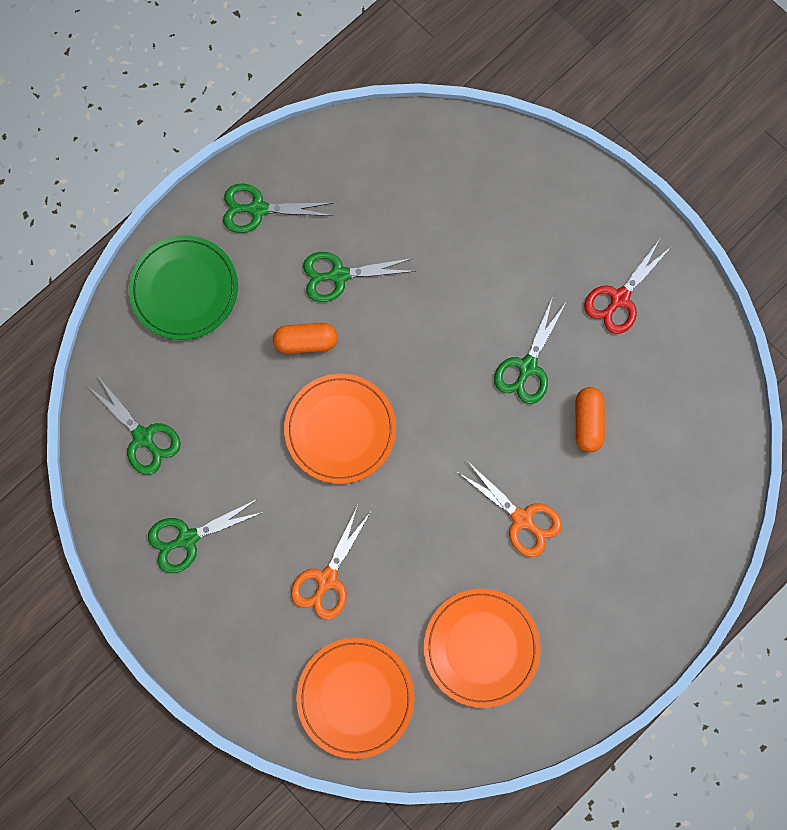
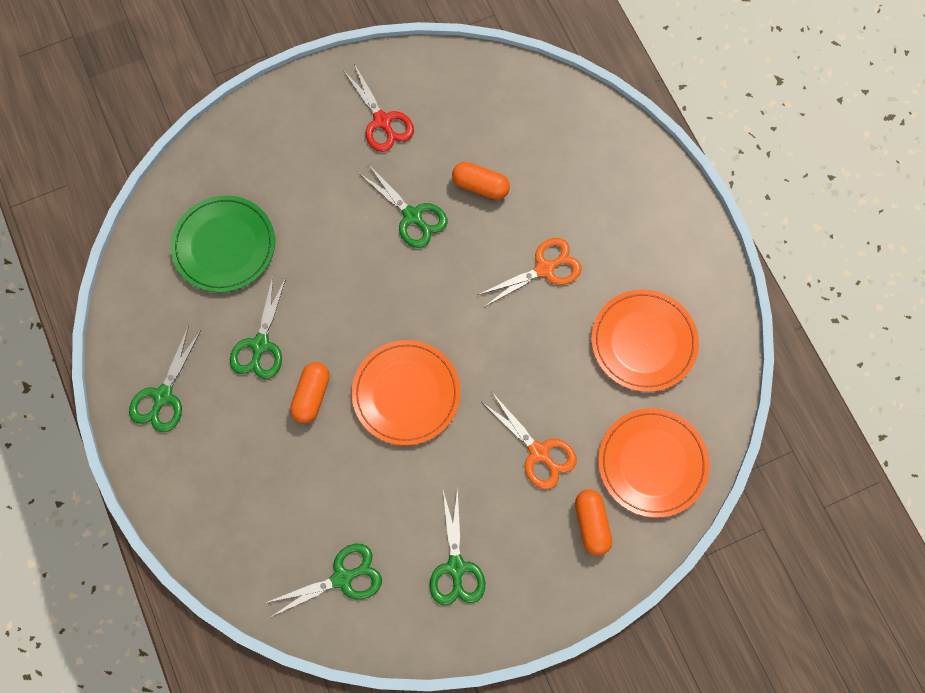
camera: 70 degrees left, 5 degrees down
green plate [129,235,238,340] -> green plate moved to [171,195,275,293]
none -> orange capsule [575,489,612,556]

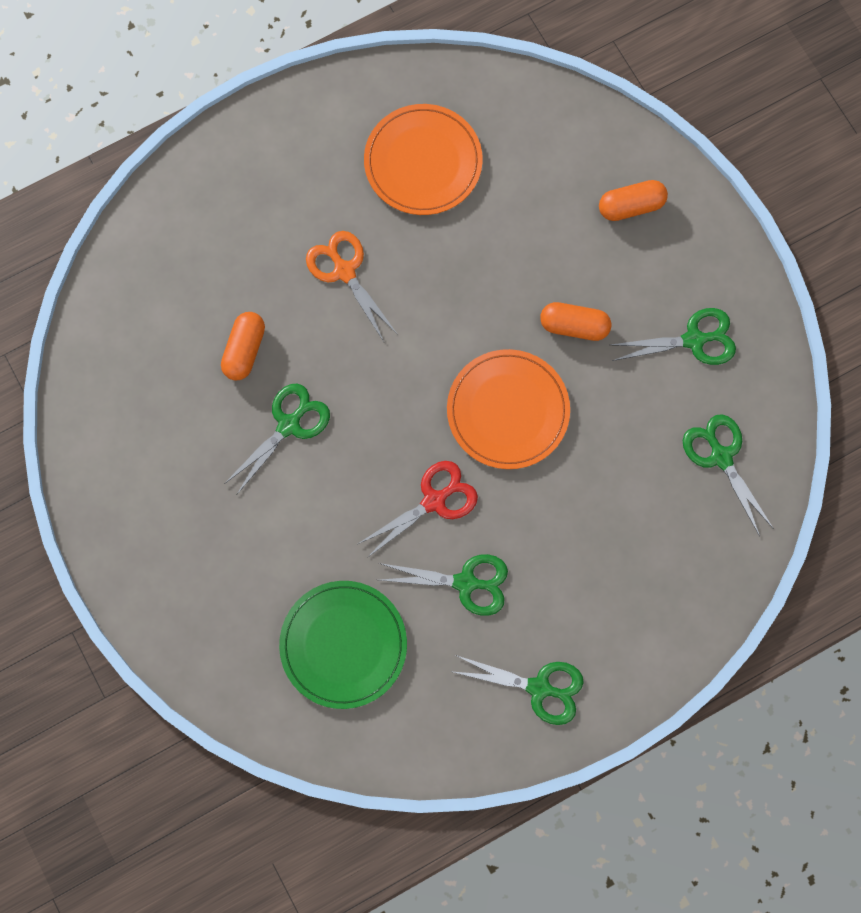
camera: 95 degrees left, 5 degrees up
orange capsule [290,362,330,424] -> orange capsule moved to [540,302,612,341]
red scissors [343,64,414,152] -> red scissors moved to [358,461,478,558]
orange scissors [483,393,577,489] -> none
orange plate [598,408,710,518] -> none

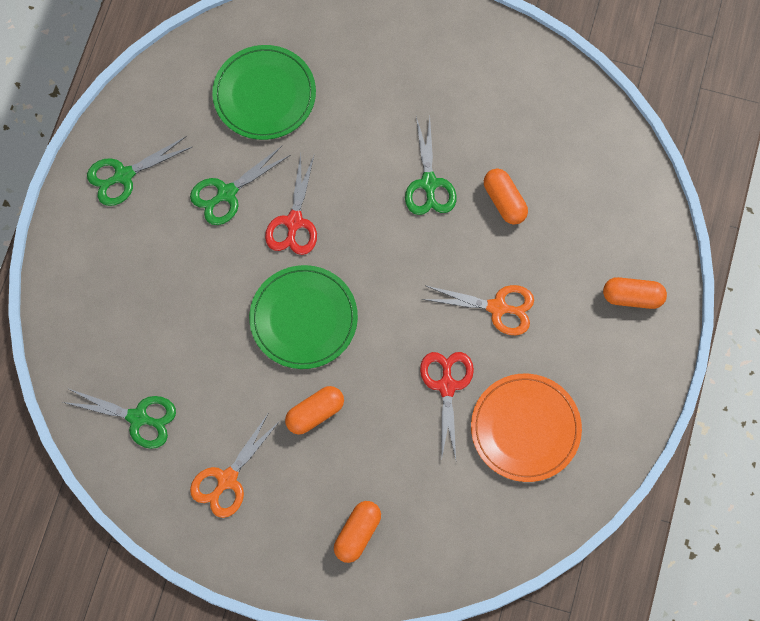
camera: 135 degrees right, 5 degrees down
orange plate [447,349,570,469] -> green plate [249,265,358,369]
green scissors [611,308,736,365] -> orange scissors [190,414,280,518]
none -> red scissors [420,352,474,462]
none -> orange capsule [603,277,667,309]

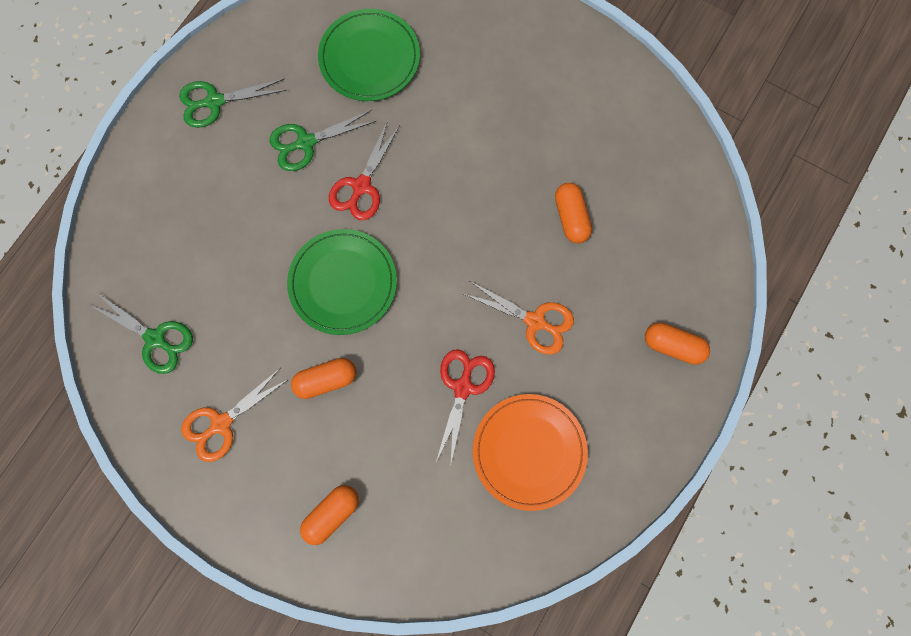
camera: 15 degrees right, 5 degrees up
green scissors [405,117,457,215] -> none

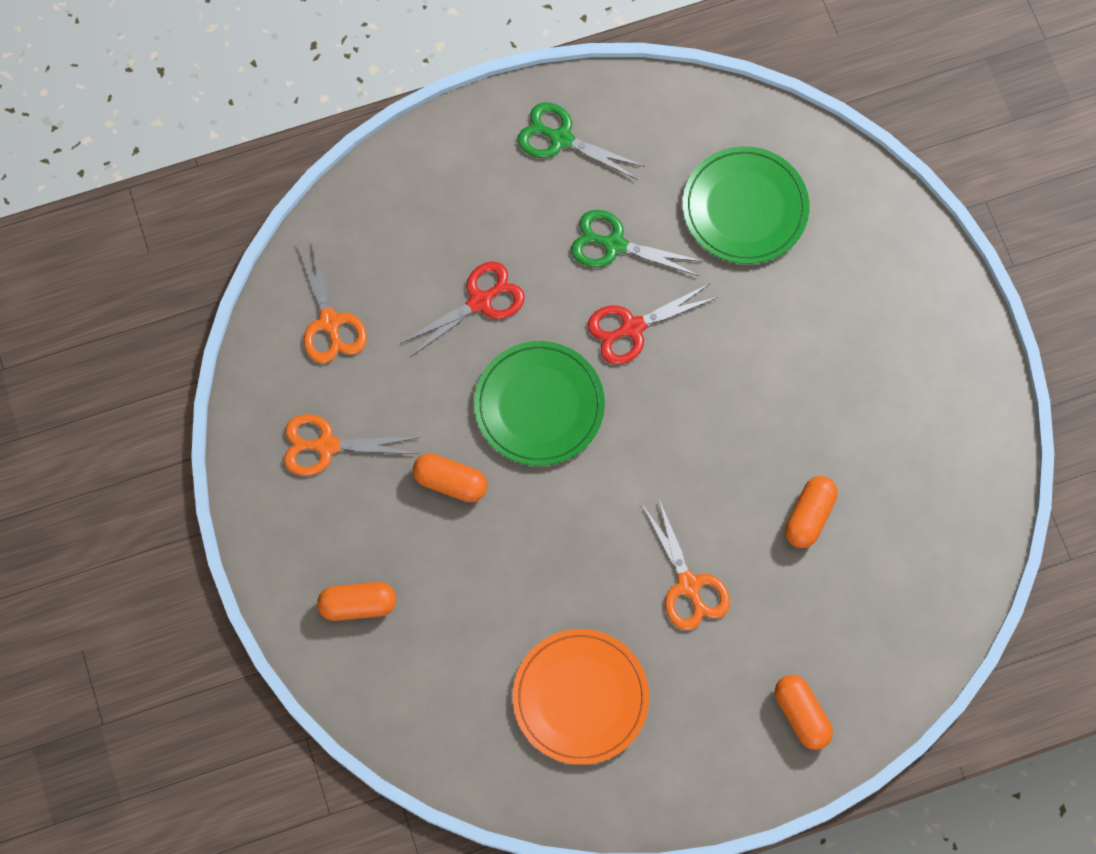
camera: 40 degrees right, 5 degrees down
green scissors [90,293,193,374] -> orange scissors [297,241,367,363]
red scissors [436,349,495,467] -> red scissors moved to [400,262,525,357]

